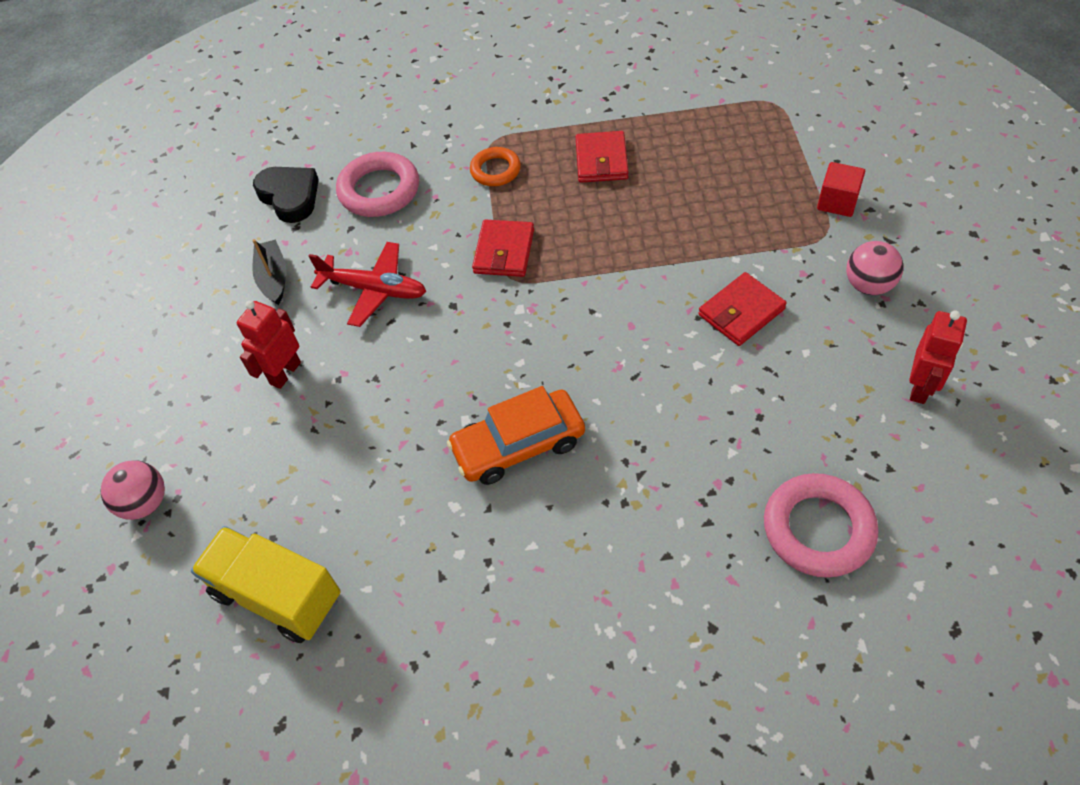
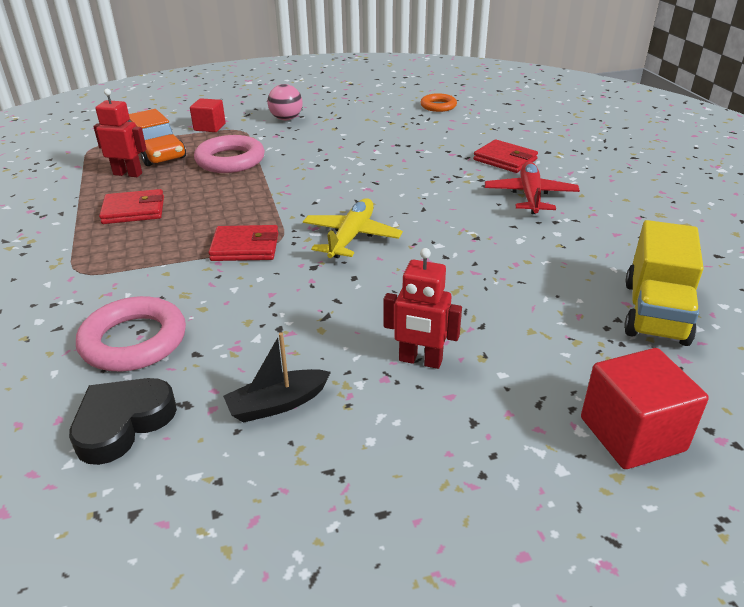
camera: 105 degrees left, 20 degrees down
pink ball [100,460,165,520] -> red cube [581,348,709,469]
red plane [309,242,426,327] -> red plane moved to [485,162,580,214]
orange car [447,386,585,485] -> orange car moved to [127,109,186,166]
orange ring [470,147,521,186] -> orange ring moved to [420,93,457,112]
red wallet [698,272,787,346] -> red wallet moved to [473,139,538,173]
pink ring [764,473,878,578] -> pink ring moved to [194,135,265,173]
red robot [909,310,967,404] -> red robot moved to [93,89,147,177]
none -> yellow plane [303,198,403,258]

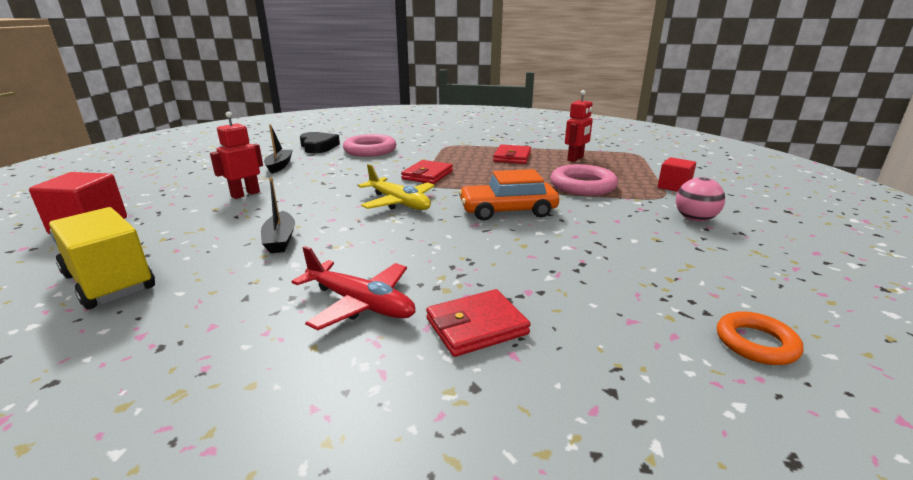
camera: 115 degrees right, 10 degrees down
orange car [127,109,186,166] -> orange car moved to [459,169,559,221]
none -> black boat [261,178,295,253]

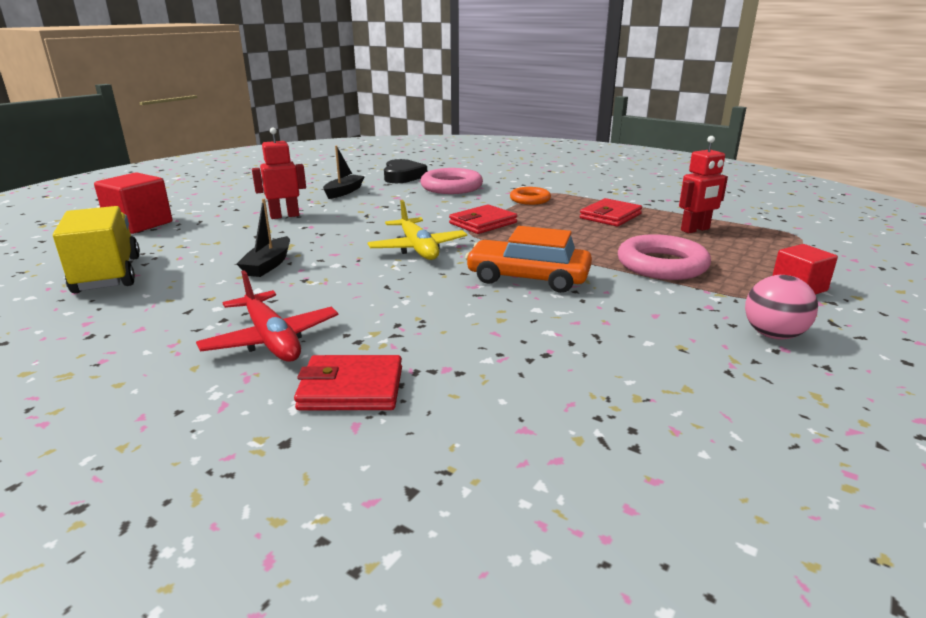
camera: 25 degrees right, 0 degrees up
orange ring [717,311,803,365] -> orange ring moved to [510,187,551,205]

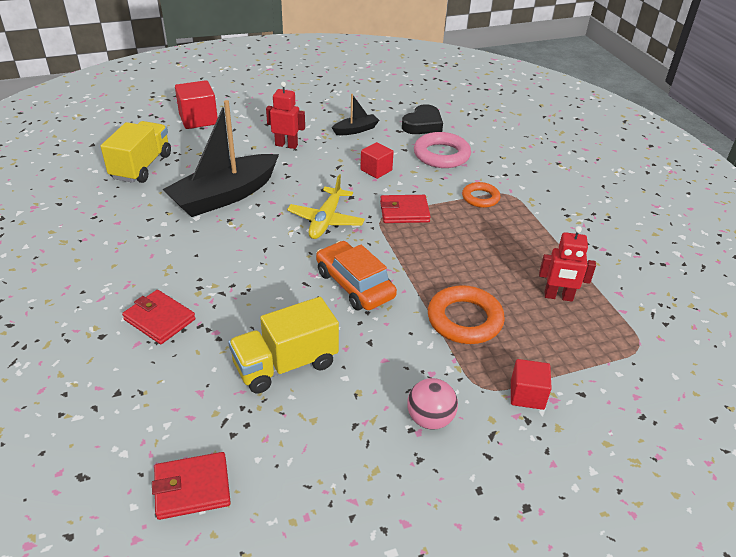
camera: 35 degrees right, 15 degrees up
red plane [196,270,339,362] -> none
black boat [237,199,290,277] -> black boat [163,100,279,217], size x2.14
red wallet [580,198,642,227] -> red wallet moved to [152,452,231,520]
pink ring [618,234,711,280] -> orange ring [428,285,505,344]
none -> yellow truck [228,297,339,394]
none -> red cube [360,142,394,179]

